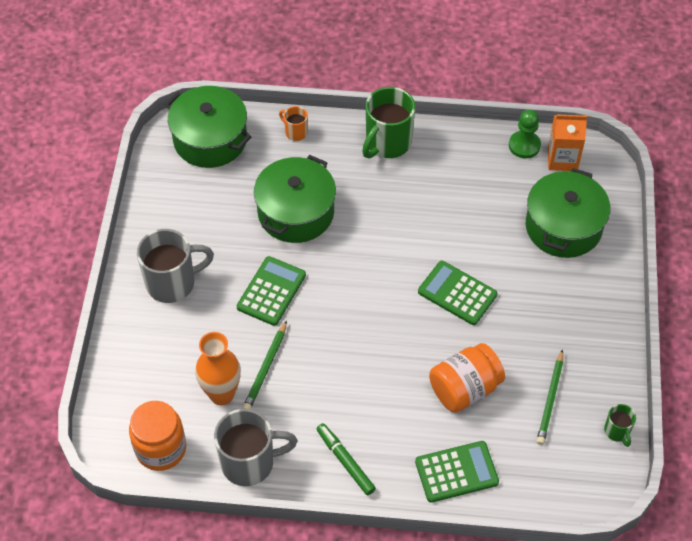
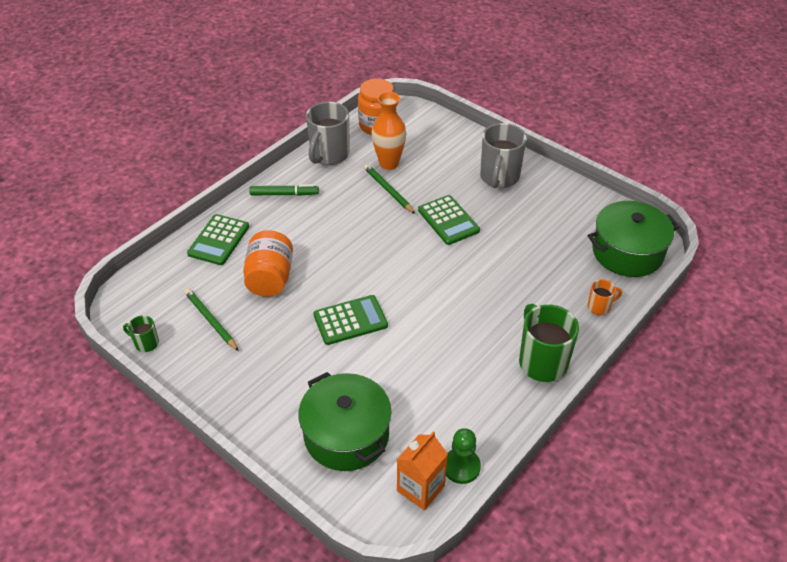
camera: 125 degrees right, 10 degrees down
green pot [254,155,336,243] -> none

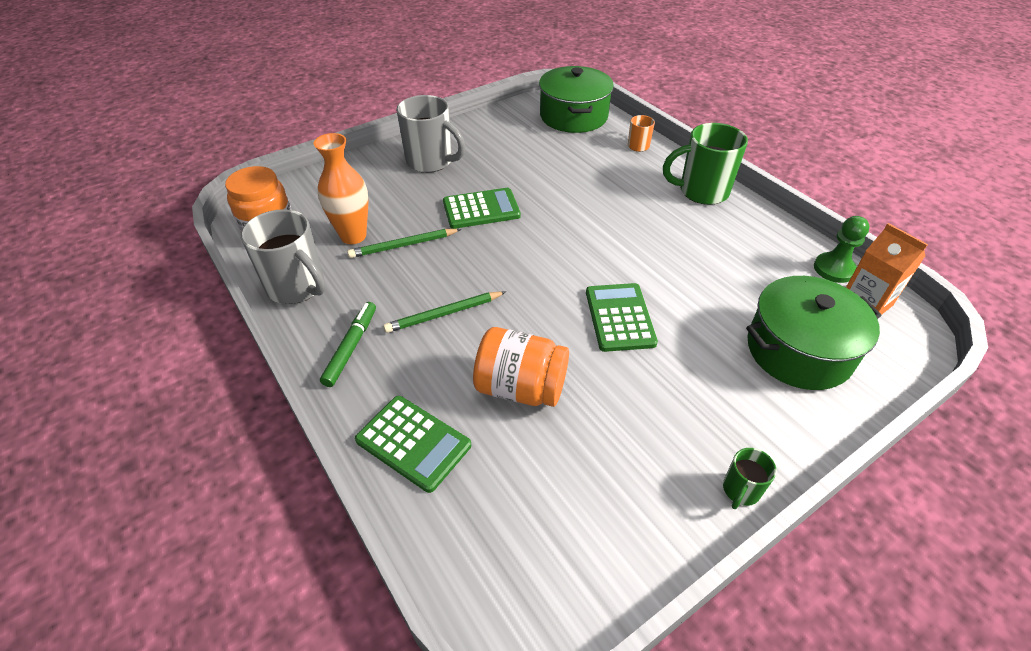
camera: 75 degrees left, 0 degrees up
green mug [123,315,159,352] -> green mug moved to [723,448,777,509]
green pencil [184,288,239,351] -> green pencil moved to [383,291,506,333]

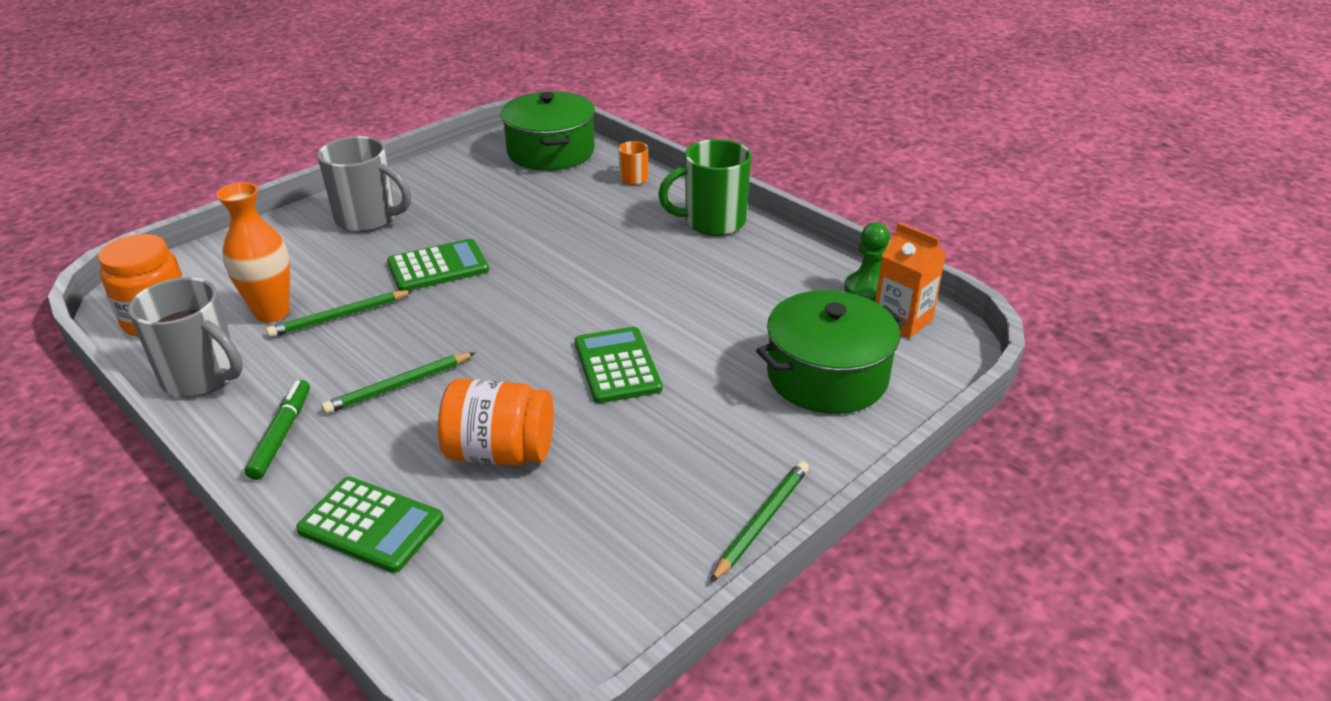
camera: 10 degrees left, 10 degrees down
green mug [723,448,777,509] -> green pencil [710,461,809,583]

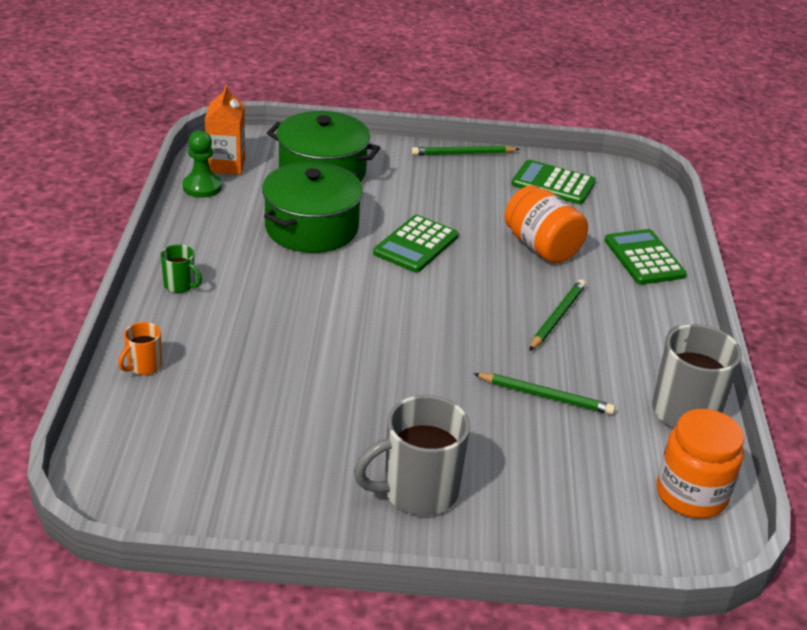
camera: 135 degrees left, 0 degrees up
orange vase [216,182,290,322] -> none
green marker [245,380,310,480] -> none
grey mug [317,136,411,232] -> grey mug turned 90 degrees counterclockwise [354,395,470,516]
green pencil [321,352,476,414] -> green pencil turned 75 degrees counterclockwise [529,279,586,351]
green calculator [387,239,489,291] -> green calculator moved to [512,160,596,204]
green pot [501,91,595,171] -> green pot moved to [262,162,363,253]
green mug [658,139,751,236] -> green mug [161,244,202,293], size x0.49

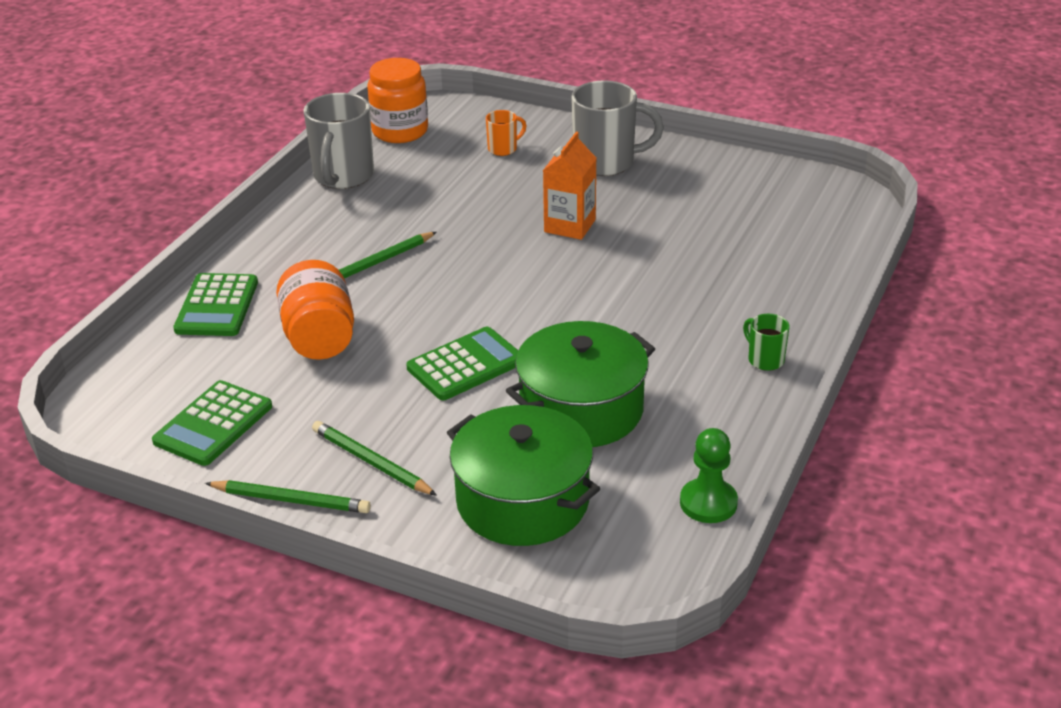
camera: 155 degrees left, 0 degrees up
orange mug [118,322,162,375] -> orange mug moved to [486,110,527,156]
orange carton [205,84,245,175] -> orange carton moved to [543,132,596,240]
green pencil [473,373,615,415] -> green pencil moved to [312,421,437,496]
green calculator [512,160,596,204] -> green calculator turned 75 degrees clockwise [152,380,272,466]

